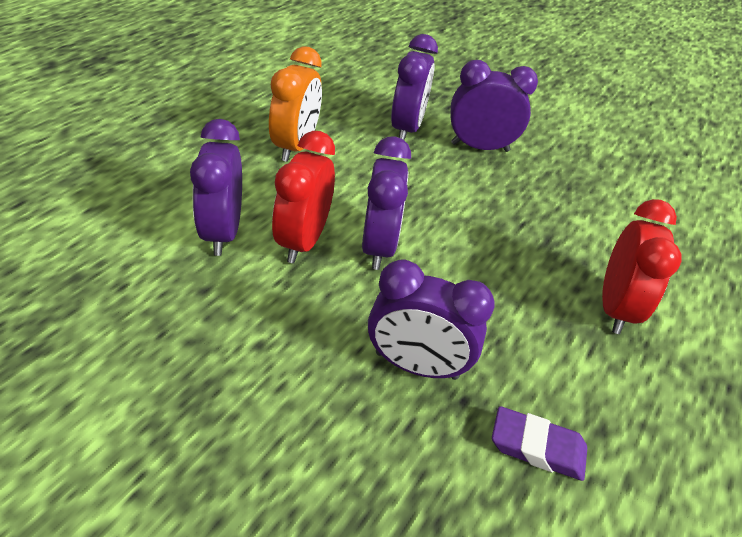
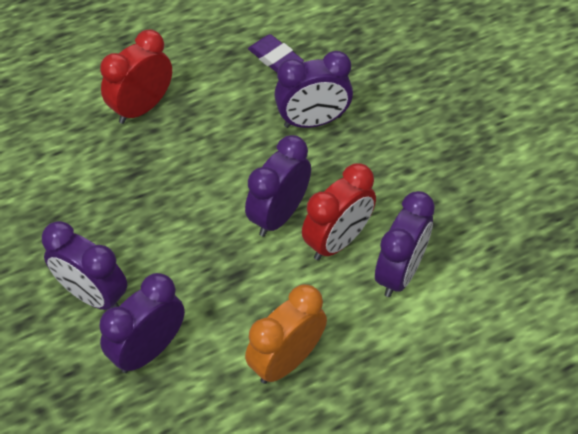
camera: 145 degrees left, 10 degrees up
purple clock [368,260,495,380] -> purple clock turned 120 degrees clockwise [274,51,353,128]

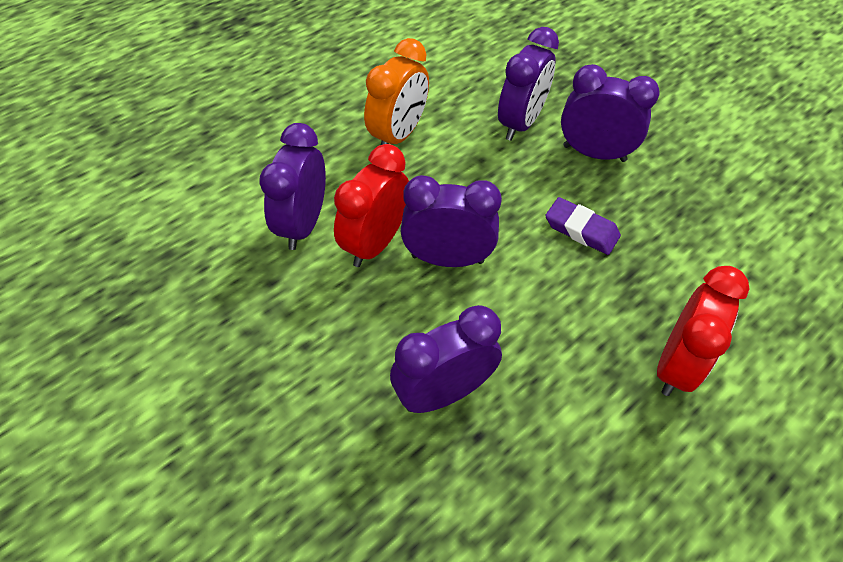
camera: 165 degrees right, 0 degrees up
purple clock [245,135,311,237] -> purple clock turned 105 degrees counterclockwise [400,175,502,267]
purple eraser [248,34,304,72] -> purple eraser moved to [545,197,621,255]

